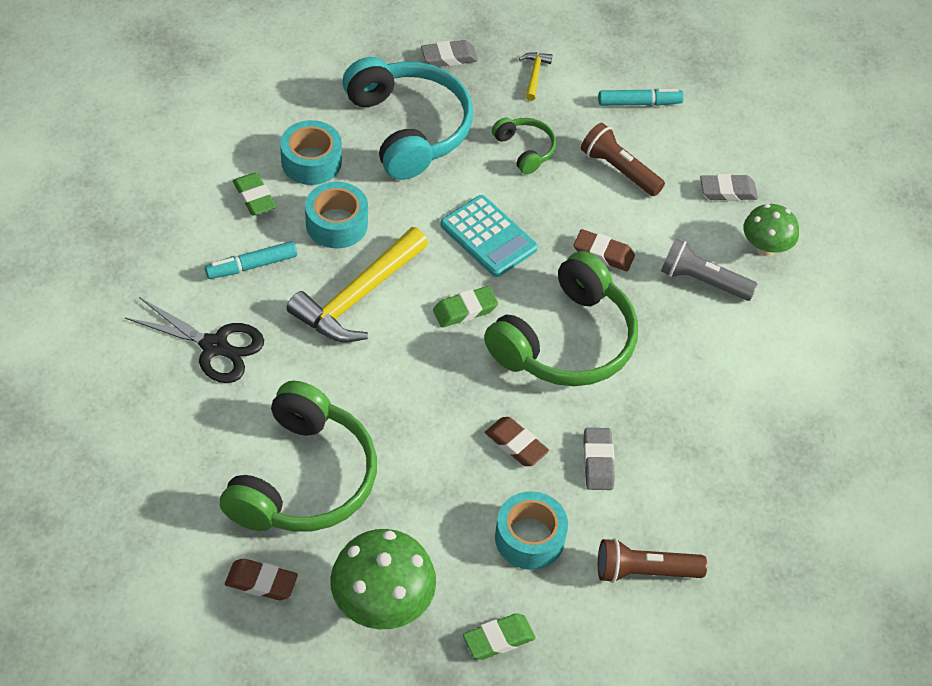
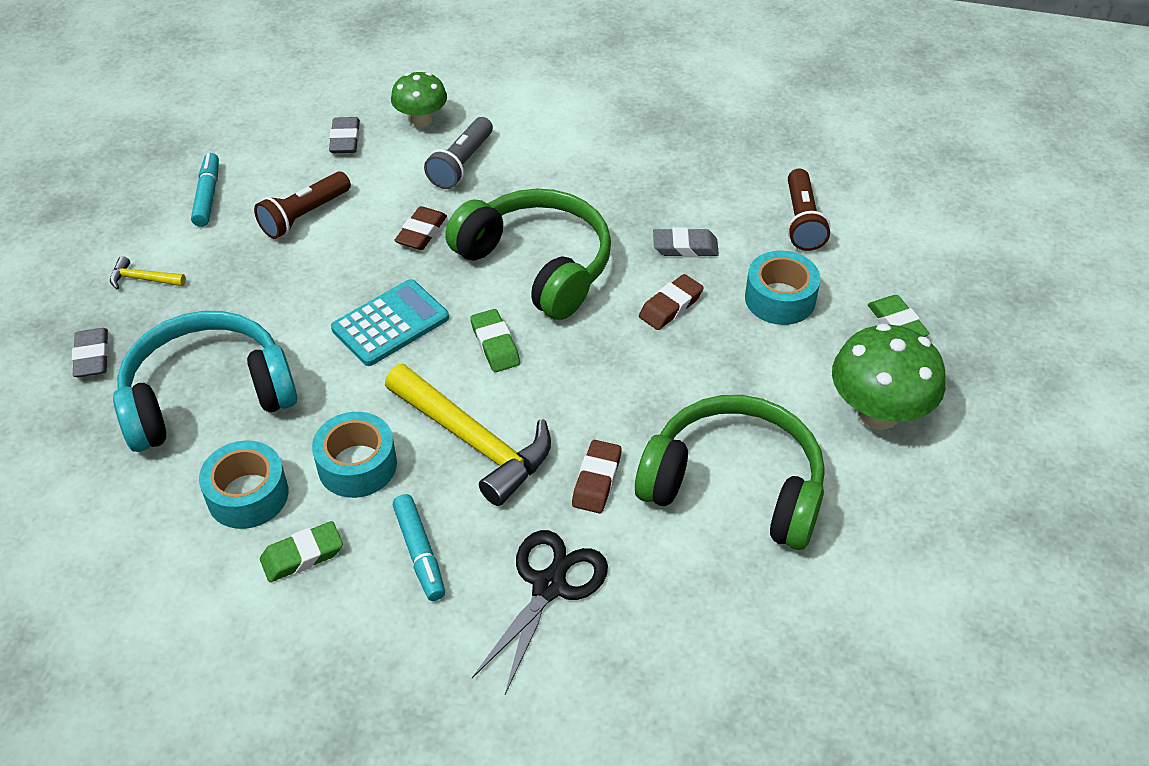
camera: 85 degrees left, 5 degrees down
brown eraser [225,558,298,600] -> brown eraser moved to [572,440,622,513]
green headphones [492,118,556,174] -> none

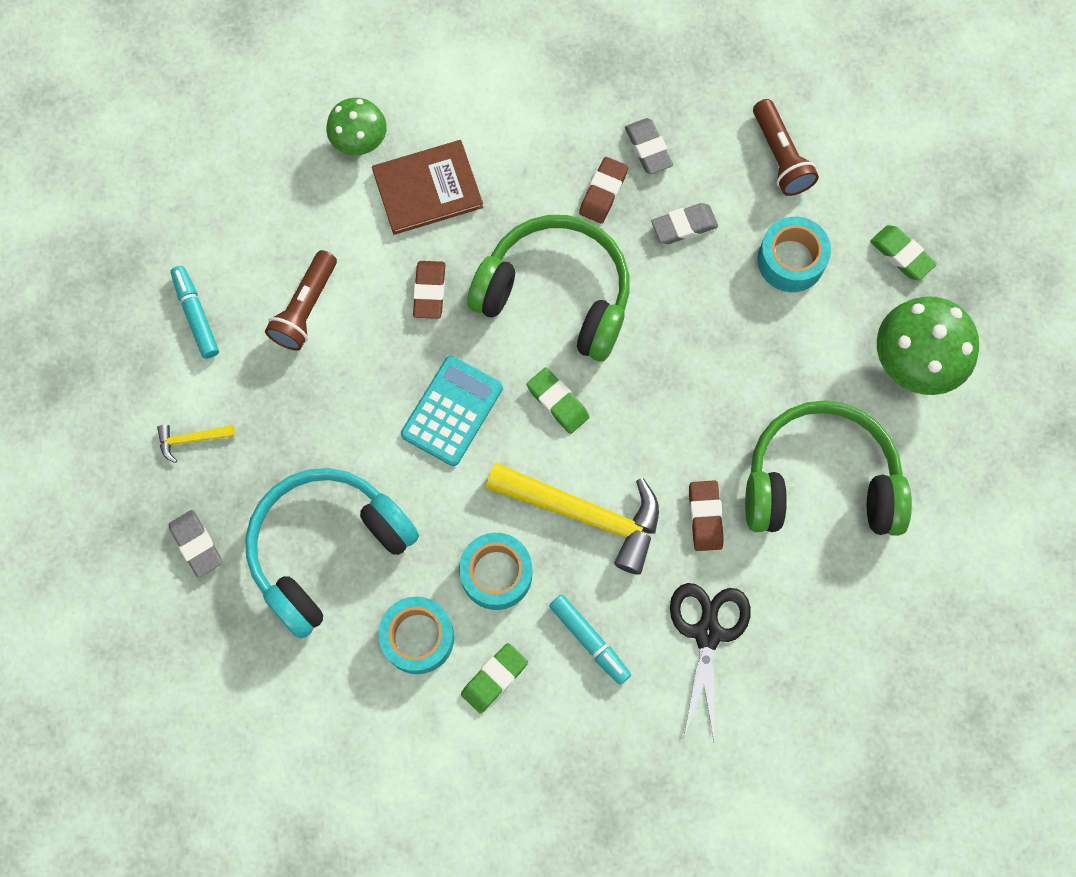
camera: 20 degrees left, 25 degrees up
grey eraser [329,117,360,153] -> grey eraser moved to [625,118,673,174]
grey flashlight [424,117,493,189] -> brown book [372,140,483,235]
brown eraser [639,274,704,330] -> brown eraser moved to [579,157,628,224]

